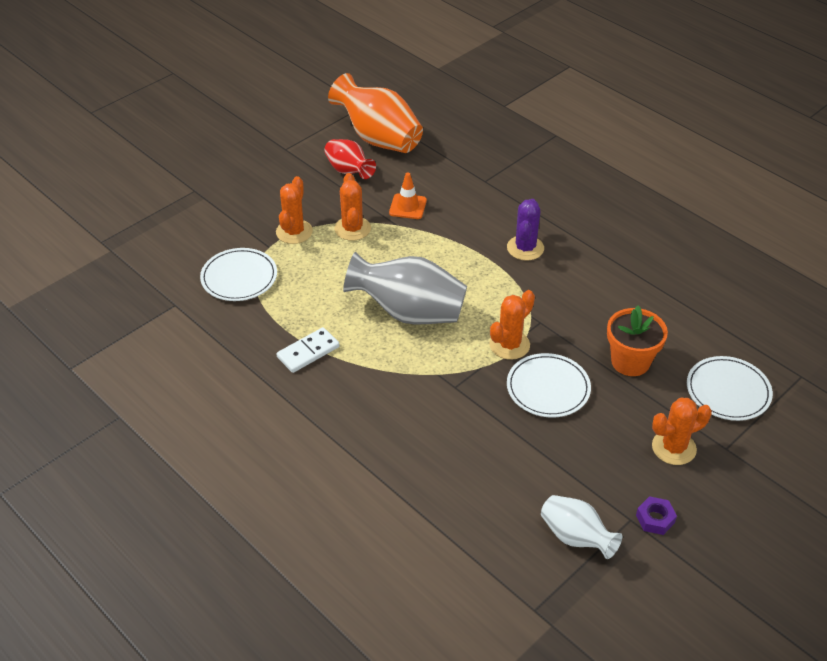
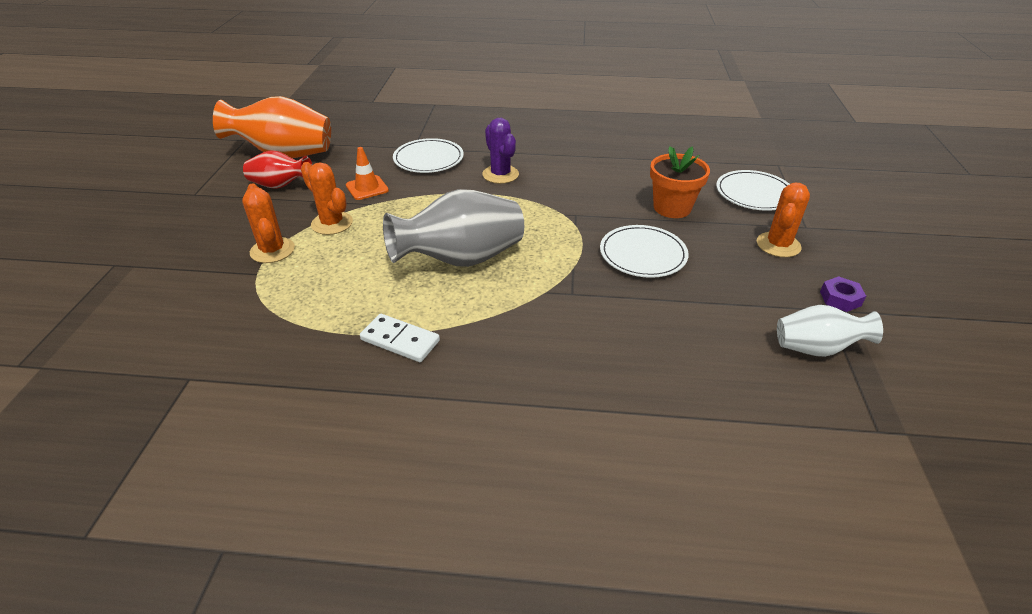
camera: 40 degrees left, 5 degrees down
white plate [200,248,277,301] -> white plate moved to [393,138,464,173]
white domino [277,327,340,373] -> white domino turned 75 degrees counterclockwise [360,314,440,362]
orange cactus [489,290,535,360] -> none

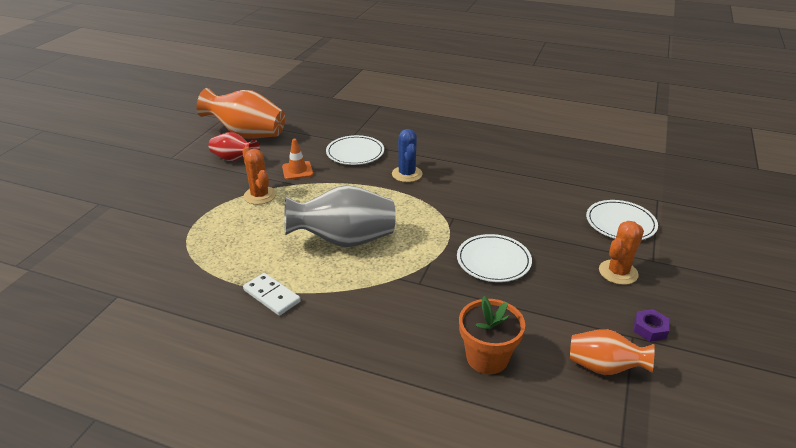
camera: 15 degrees right, 5 degrees down
orange cactus [242,183,295,263] -> none
purple cactus [482,118,519,184] -> blue cactus [392,129,423,182]
orange flower pot [650,146,710,218] -> orange flower pot moved to [459,296,525,374]
white vase [777,305,883,357] -> orange vase [570,329,655,375]

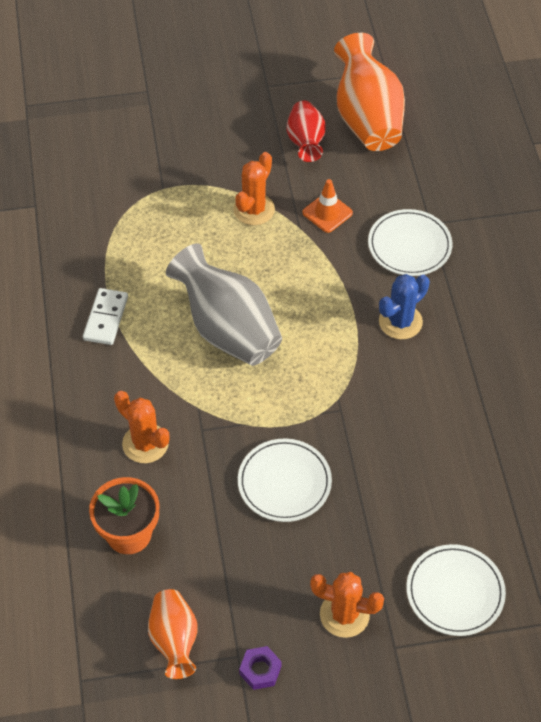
camera: 60 degrees right, 20 degrees up
none -> orange cactus [114,391,170,463]

